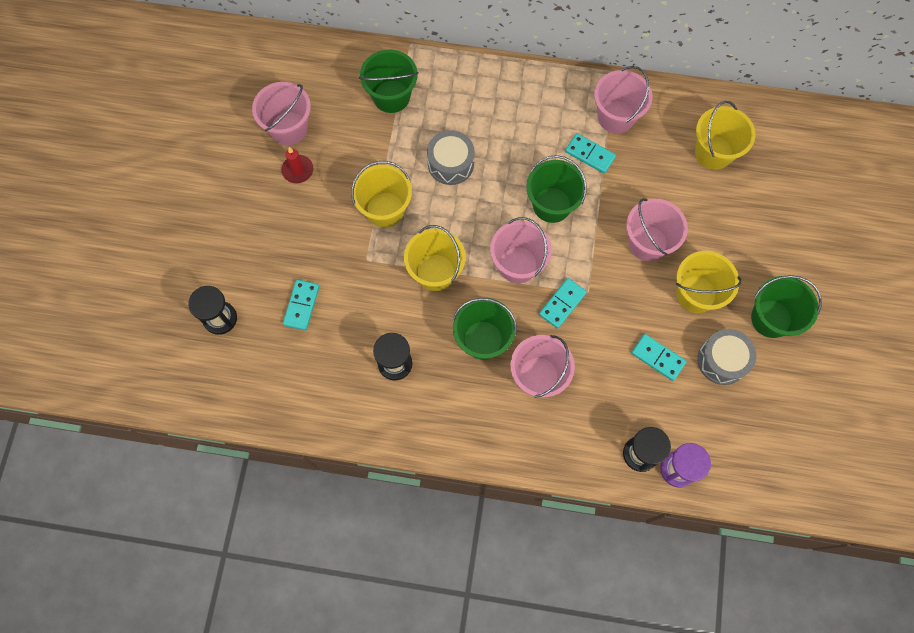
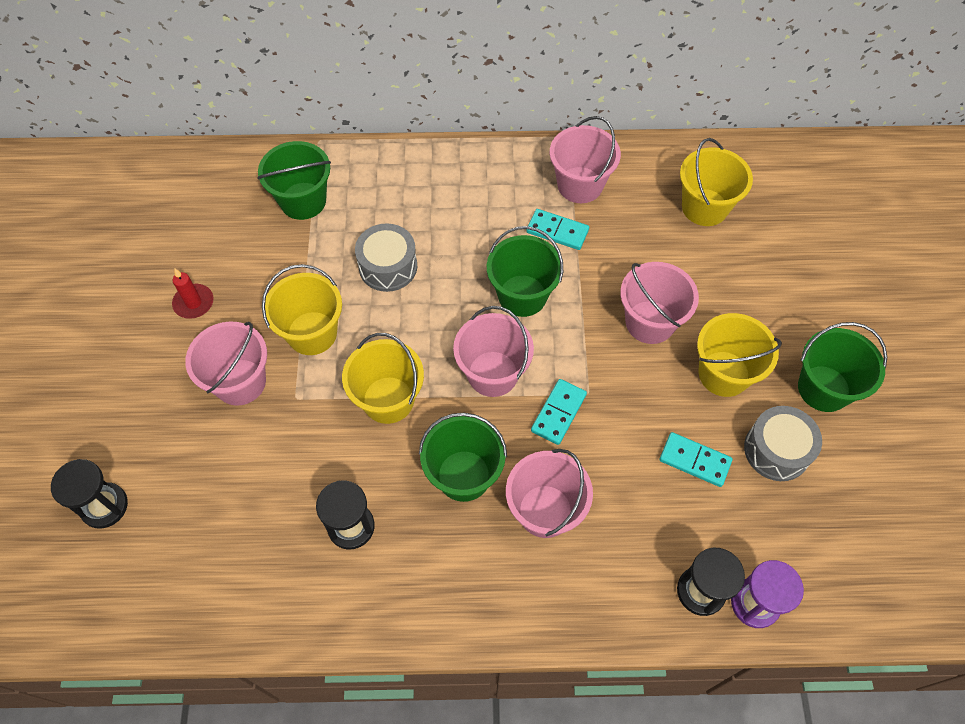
camera: 10 degrees left, 10 degrees down
pink bucket [252,82,311,145] -> pink bucket moved to [185,321,267,406]
turquoise domino [283,279,320,330] -> none

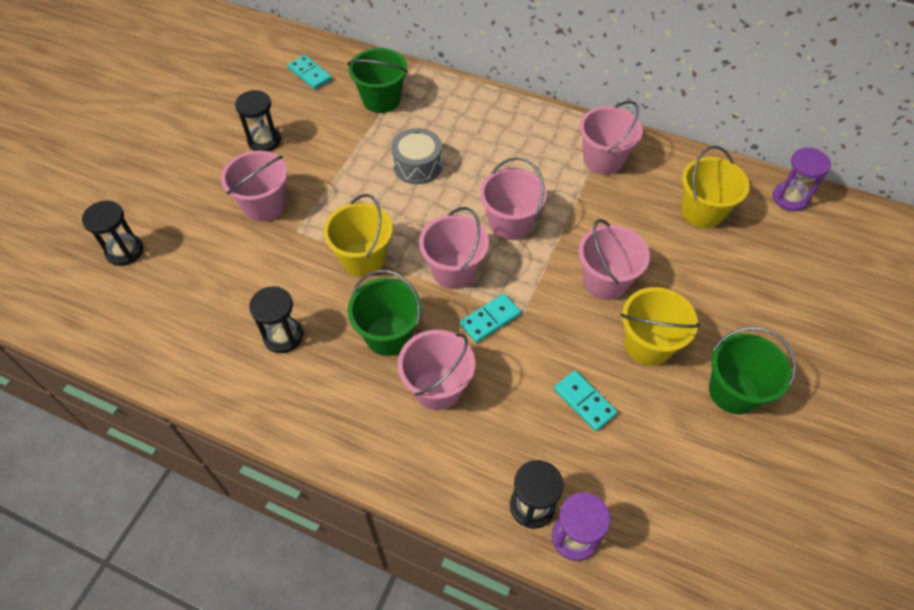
camera: 25 degrees right, 5 degrees down
red candle [172,269,213,319] -> black hourglass [235,90,281,152]
yellow bucket [262,264,342,355] -> none
green bucket [487,226,563,317] -> pink bucket [480,157,547,240]
turquoise domino [526,209,589,250] -> turquoise domino moved to [288,55,332,90]
grey drum [744,406,822,481] -> none
none -> purple hourglass [773,148,831,212]

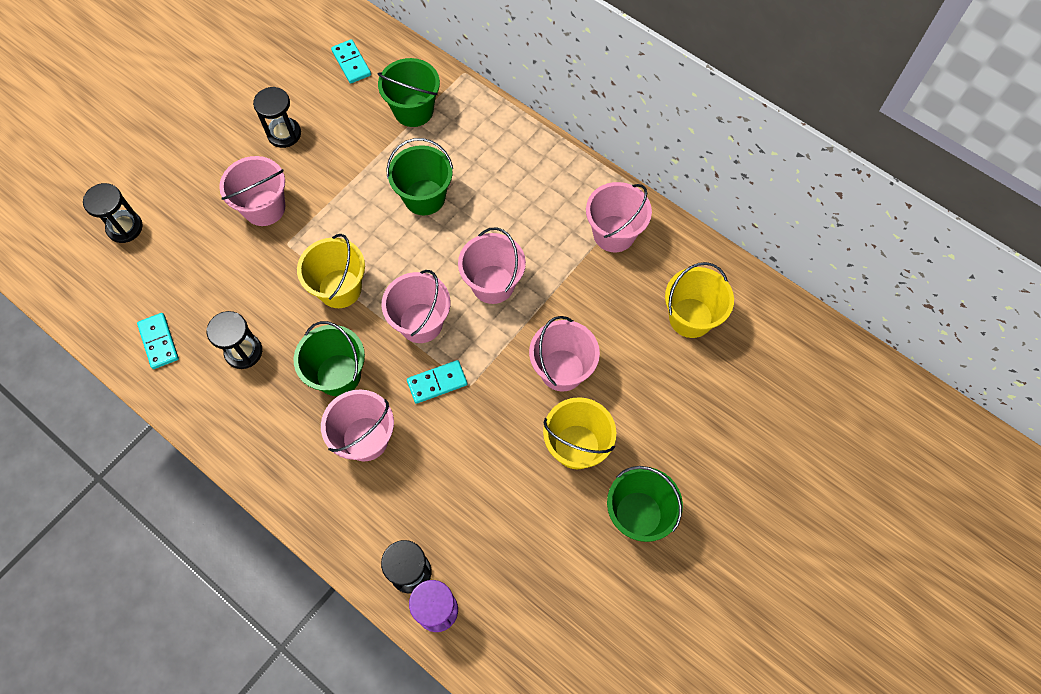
camera: 15 degrees right, 10 degrees up
grey drum [391,128,442,184] -> green bucket [386,138,453,215]
turquoise domino [554,370,617,431] -> turquoise domino moved to [137,313,179,369]
purple hourglass [773,148,831,212] -> none

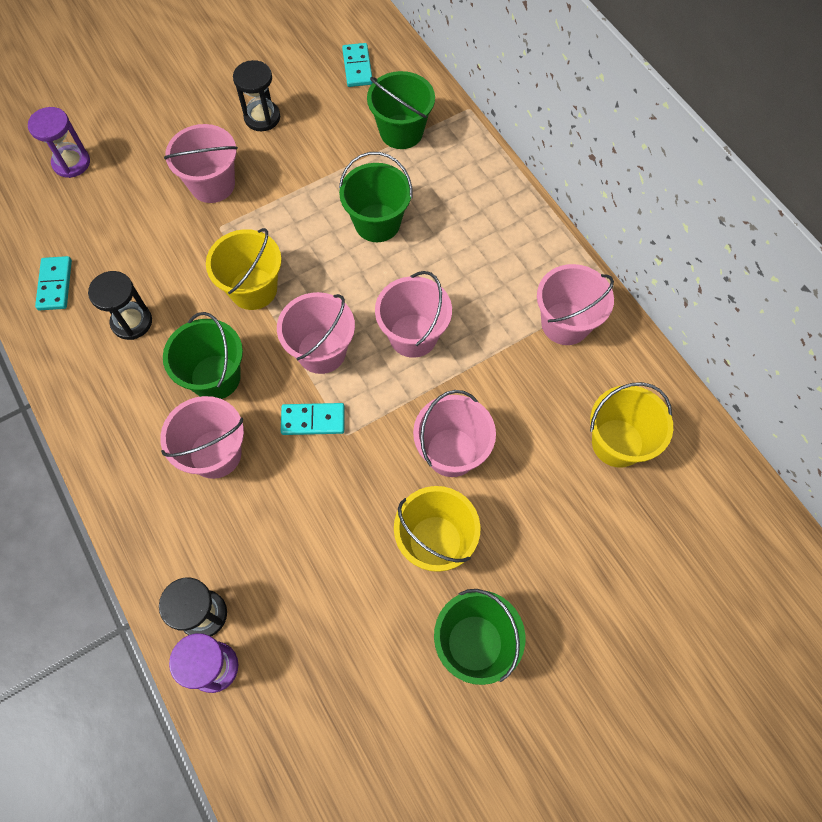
camera: 20 degrees right, 0 degrees up
black hourglass [83,183,143,243] -> purple hourglass [28,107,90,178]

